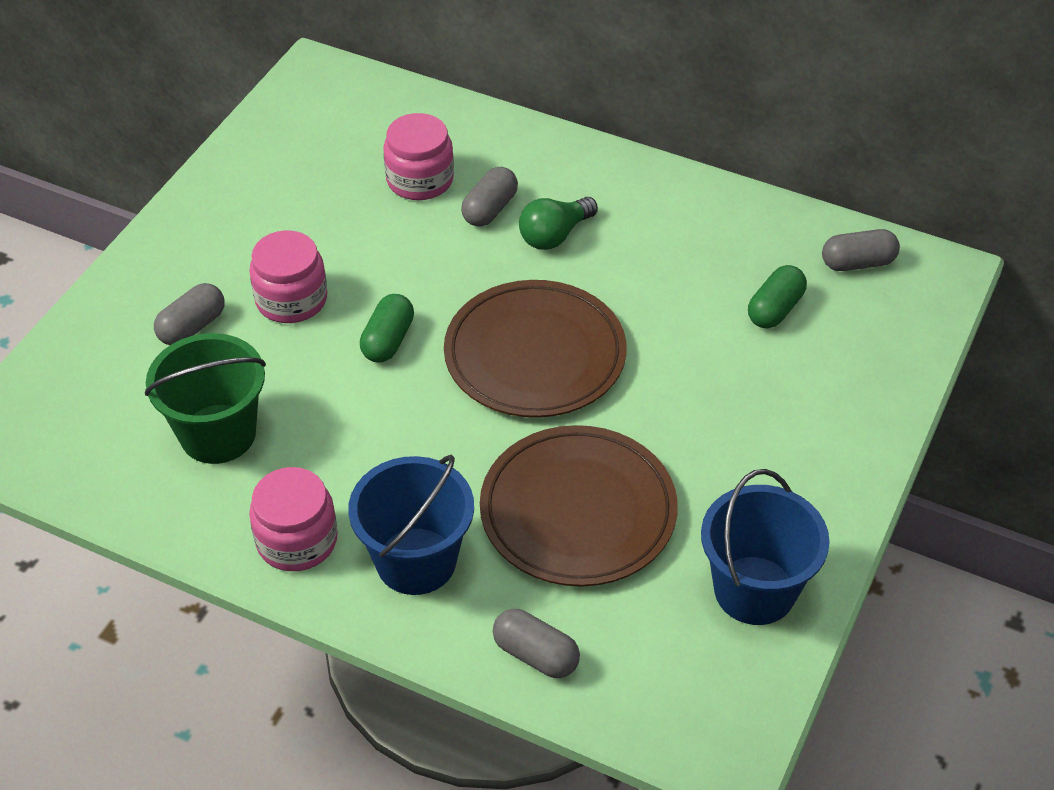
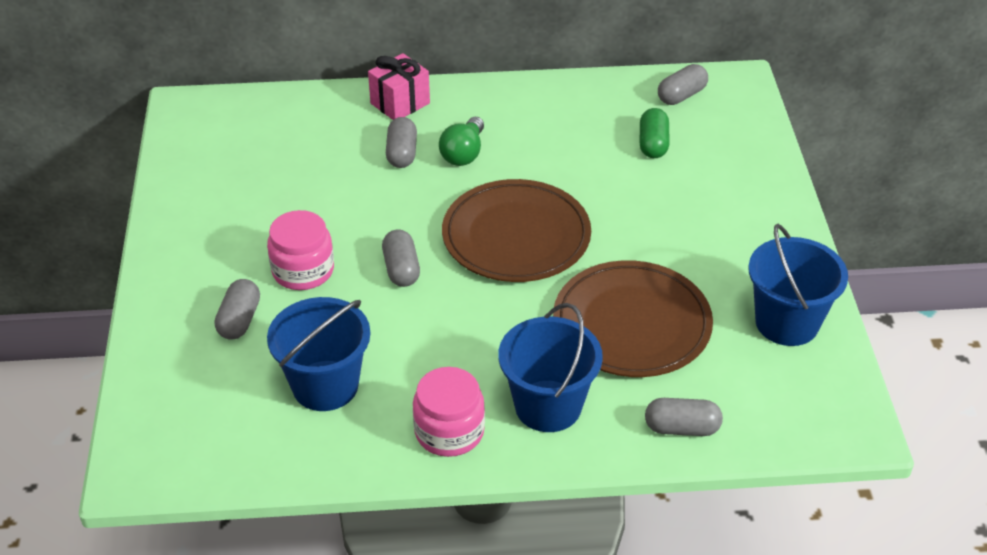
camera: 30 degrees left, 5 degrees down
green bucket [145,333,266,464] -> blue bucket [267,297,370,411]
green capsule [360,294,414,362] -> grey capsule [382,230,420,287]
pink jar [383,113,454,200] -> none
none -> pink gift [368,53,430,120]

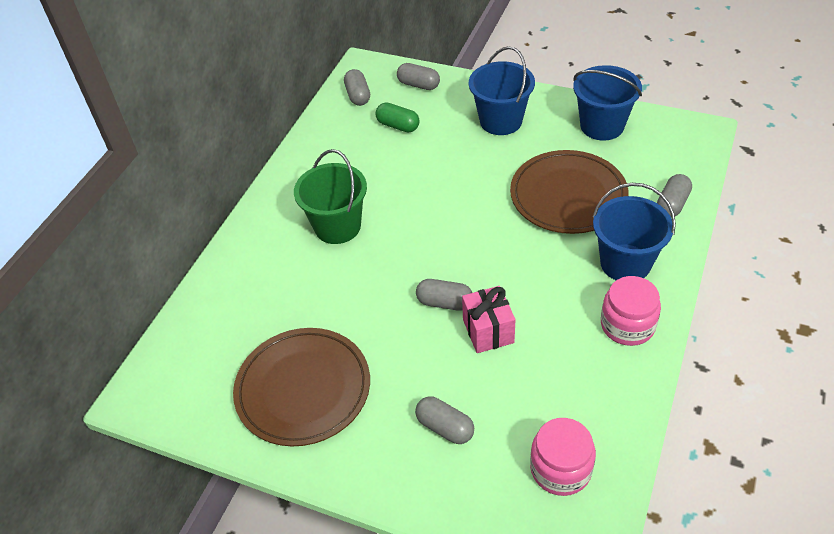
camera: 60 degrees left, 5 degrees up
pink jar [267,210,334,290] -> pink jar moved to [530,418,596,496]
blue bucket [267,297,370,411] -> blue bucket moved to [469,46,535,135]
pink gift [368,53,430,120] -> pink gift moved to [462,286,515,353]
grey capsule [386,117,417,168] -> grey capsule moved to [397,63,440,90]
green light bulb [439,117,484,166] -> green bucket [294,149,367,244]
brown plate [442,179,591,282] -> brown plate moved to [233,328,370,447]

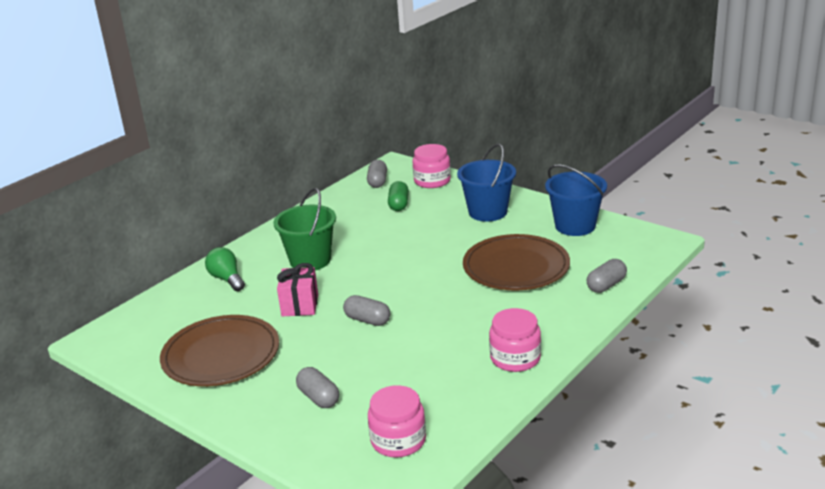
camera: 15 degrees right, 20 degrees down
green capsule [375,102,419,133] -> green capsule turned 45 degrees clockwise [388,181,409,211]
grey capsule [397,63,440,90] -> pink jar [412,144,451,188]
pink gift [462,286,515,353] -> pink gift moved to [277,263,318,316]
blue bucket [593,183,676,280] -> none
none -> green light bulb [205,247,245,291]

